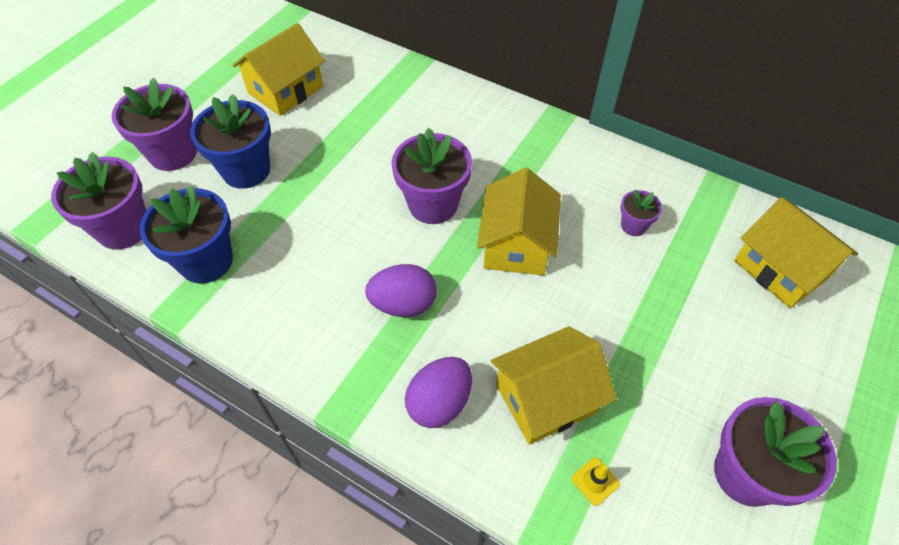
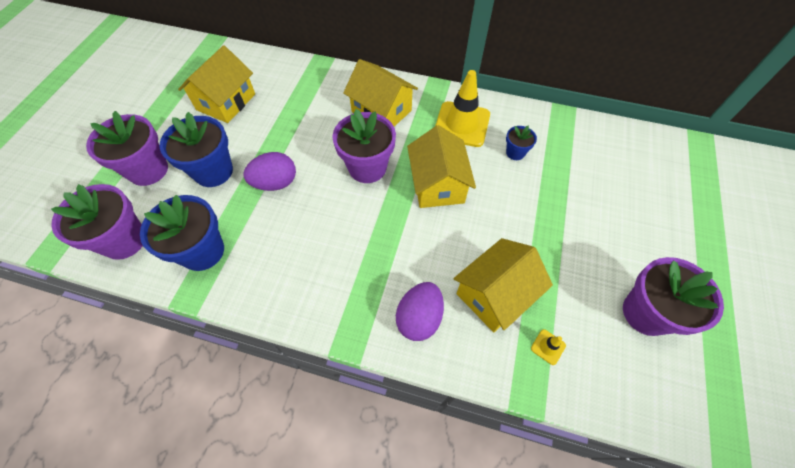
camera: 15 degrees left, 5 degrees up
purple egg [365,264,437,317] -> purple egg moved to [243,152,296,191]
purple flower pot [620,190,662,236] -> blue flower pot [506,125,537,160]
yellow house [734,197,858,308] -> yellow house moved to [343,59,418,126]
none -> yellow traffic cone [435,70,490,147]

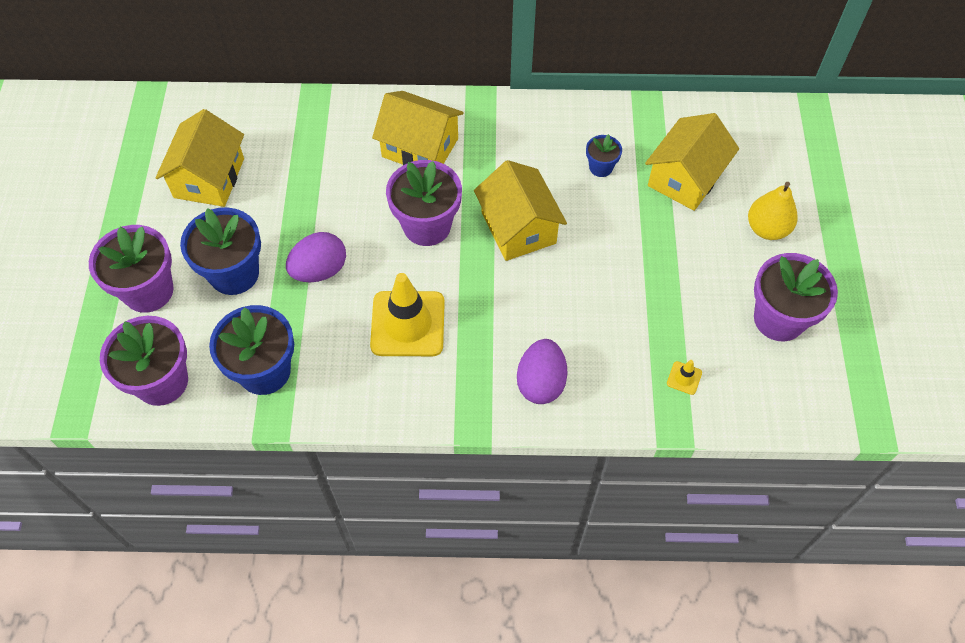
camera: 15 degrees left, 0 degrees up
yellow traffic cone [435,70,490,147] -> yellow traffic cone moved to [370,273,445,356]
yellow house [454,238,553,332] -> yellow house moved to [645,113,739,211]
none -> yellow pear [748,182,798,240]

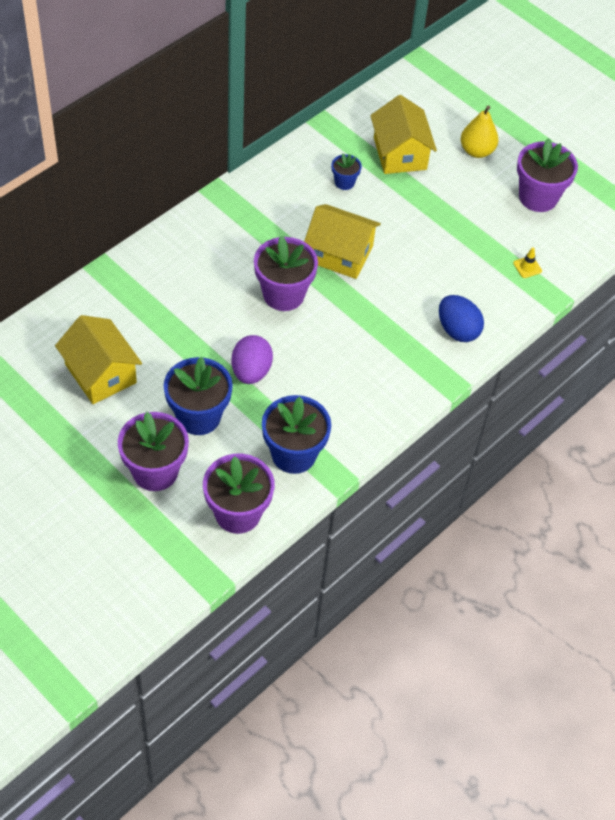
camera: 50 degrees left, 5 degrees down
yellow traffic cone [370,273,445,356] -> none
yellow house [372,91,464,165] -> none
purple egg [517,339,568,404] -> blue egg [439,295,484,342]

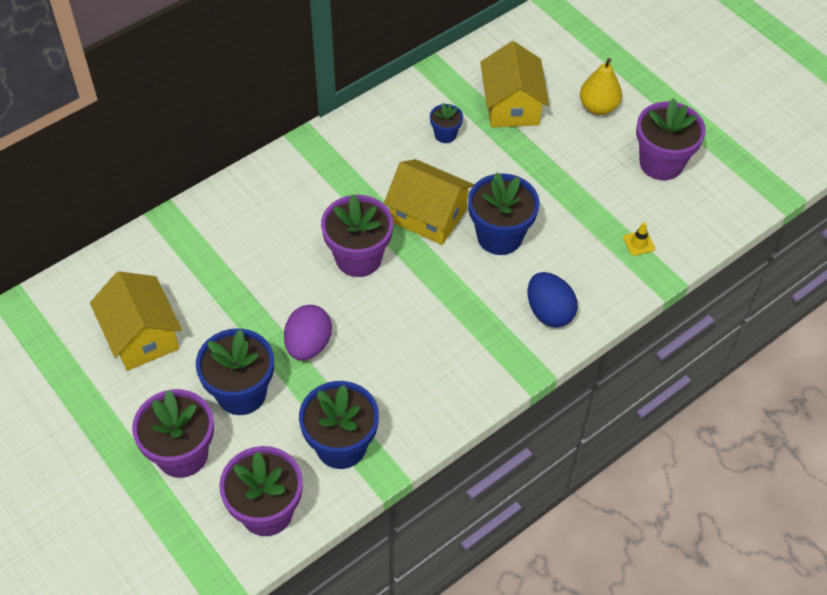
camera: 10 degrees right, 0 degrees up
none -> blue flower pot [468,172,540,255]

